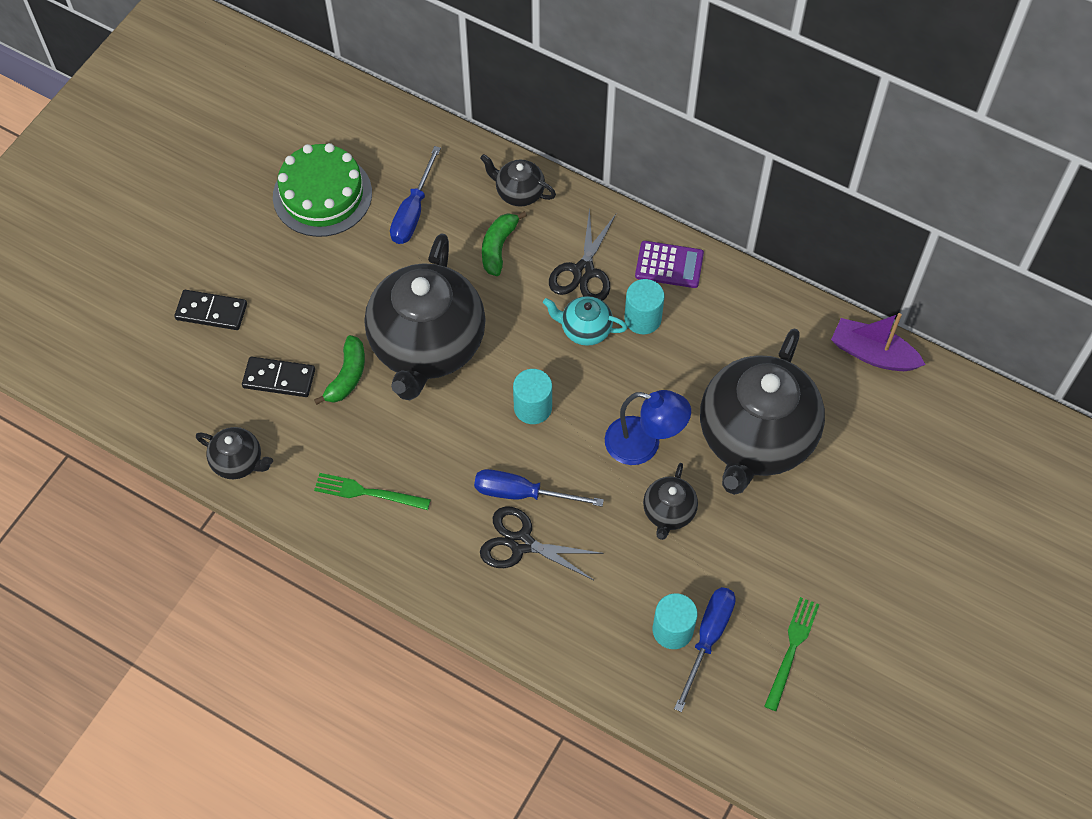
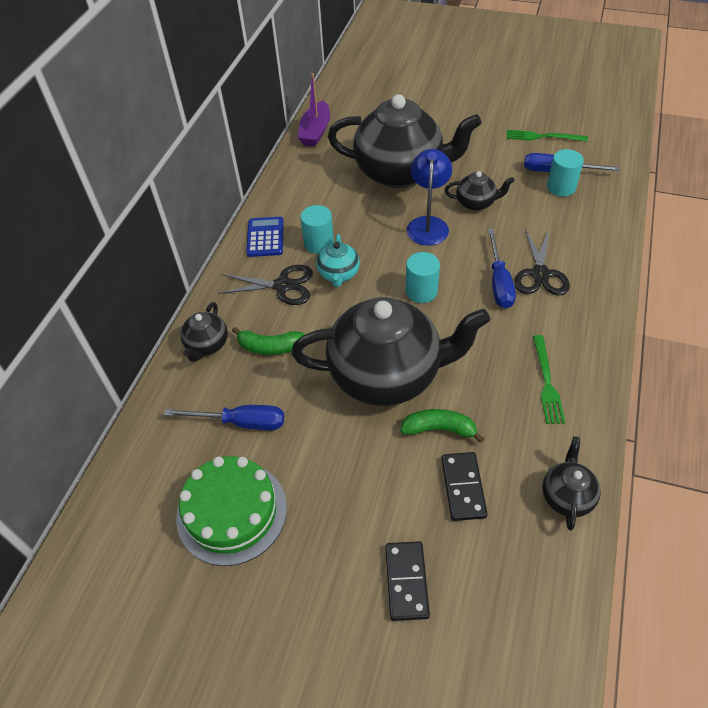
camera: 100 degrees left, 10 degrees down
purple calculator [635,241,704,288] -> blue calculator [246,217,284,257]

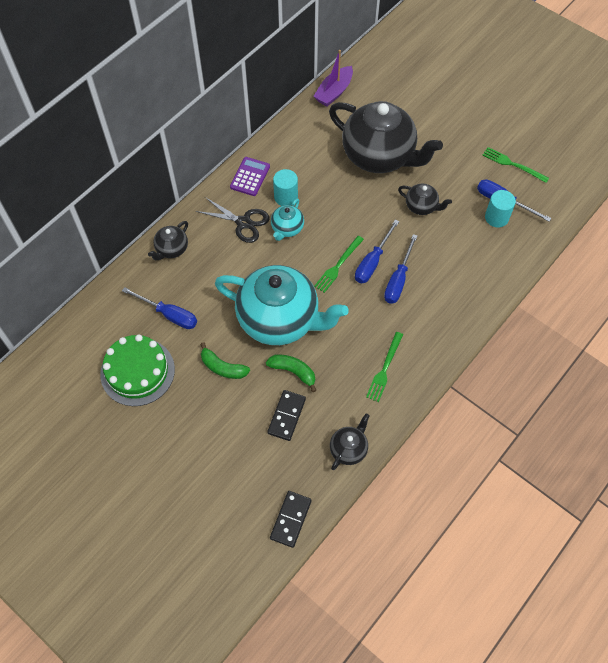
camera: 20 degrees right, 10 degrees up
green banana [232,327,304,355] -> green banana moved to [200,342,250,379]
blue calculator [246,217,284,257] -> purple calculator [230,157,270,196]
black teapot [291,297,490,406] -> turquoise teapot [215,265,349,345]
black domino [385,541,430,621] -> black domino moved to [270,491,312,548]
turquoise cylinder [406,252,440,303] -> green fork [314,236,364,293]
blue lamp [407,149,452,246] -> none
black scissors [514,229,570,296] -> none
none -> blue screwdriver [355,220,399,283]

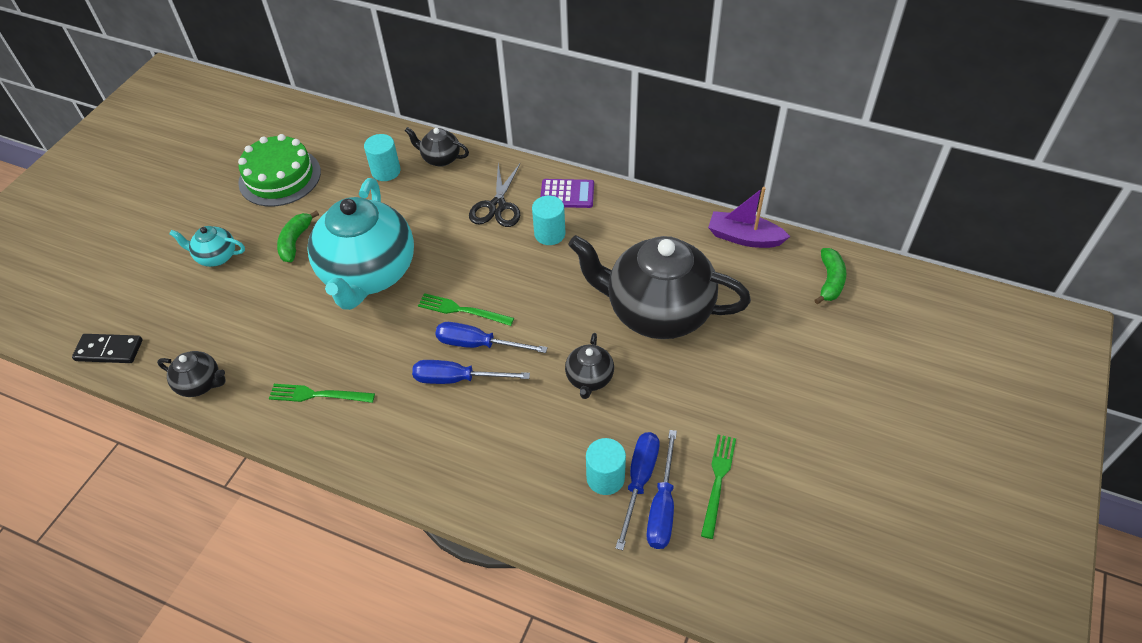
camera: 75 degrees right, 10 degrees down
blue screwdriver [122,287,197,329] -> blue screwdriver moved to [647,430,677,549]
green banana [266,354,316,392] -> green banana moved to [814,248,846,304]
black domino [267,390,306,441] -> none
turquoise teapot [271,198,304,241] -> turquoise teapot moved to [169,226,245,267]
black teapot [329,101,443,173] -> black teapot turned 90 degrees clockwise [568,235,751,339]
none -> turquoise cylinder [364,134,401,181]

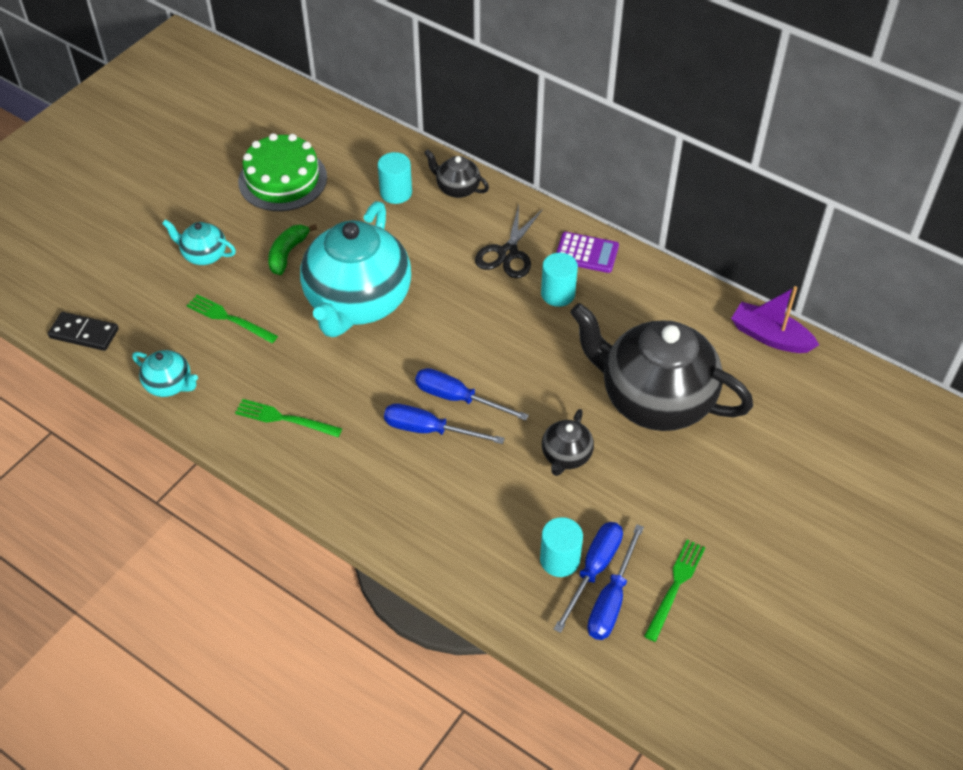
camera: 10 degrees right, 0 degrees up
black teapot [157,351,226,397] -> turquoise teapot [132,350,198,397]
green fork [418,293,514,326] -> green fork moved to [186,294,278,343]
green banana [814,248,846,304] -> none

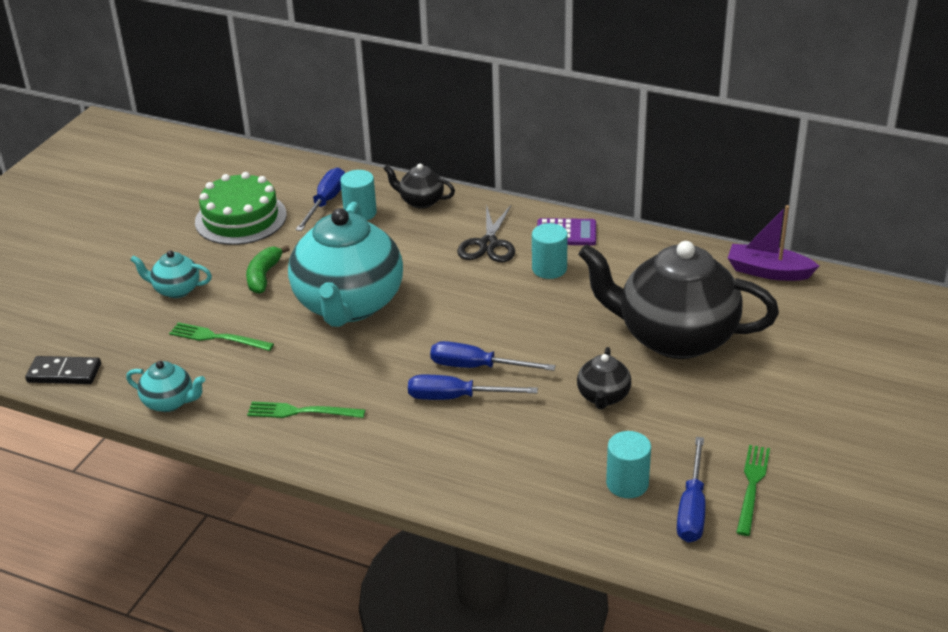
camera: 10 degrees left, 15 degrees down
blue screwdriver [553,522,623,633] -> blue screwdriver moved to [295,167,345,231]

